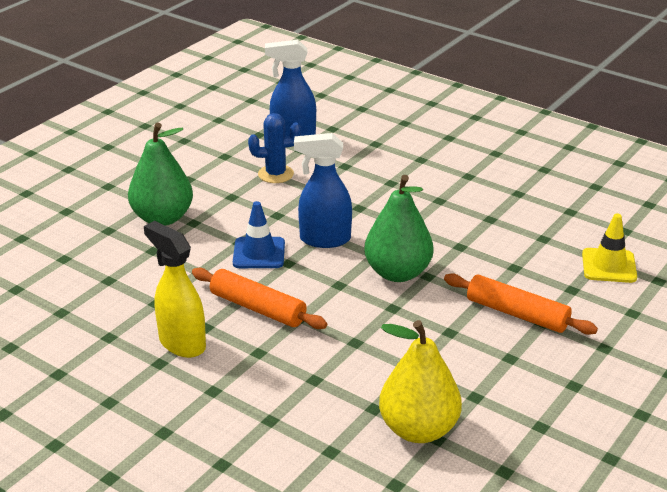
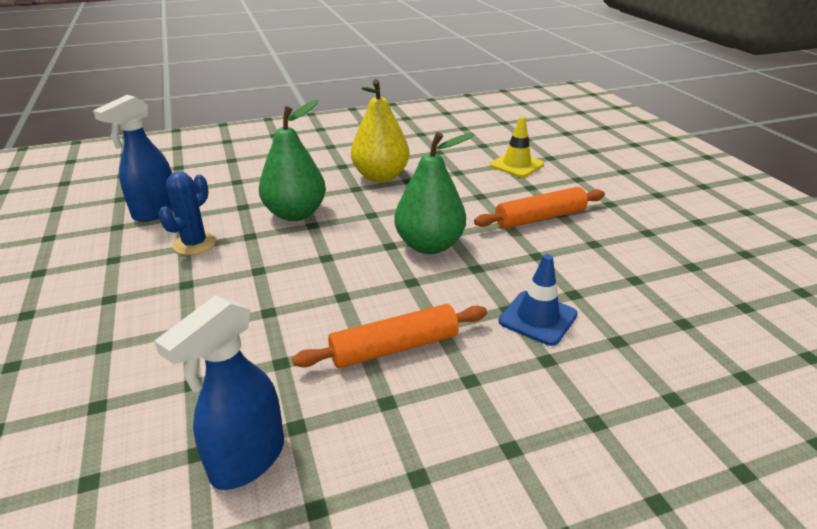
camera: 55 degrees left, 0 degrees up
green pear [128,122,193,226] -> green pear moved to [259,100,326,221]
yellow spray bottle [144,221,206,358] -> none
blue traffic cone [233,201,285,268] -> blue traffic cone moved to [499,254,578,346]
blue spray bottle [294,133,352,248] -> blue spray bottle moved to [154,295,284,490]
yellow pear [379,320,462,443] -> yellow pear moved to [351,79,410,182]

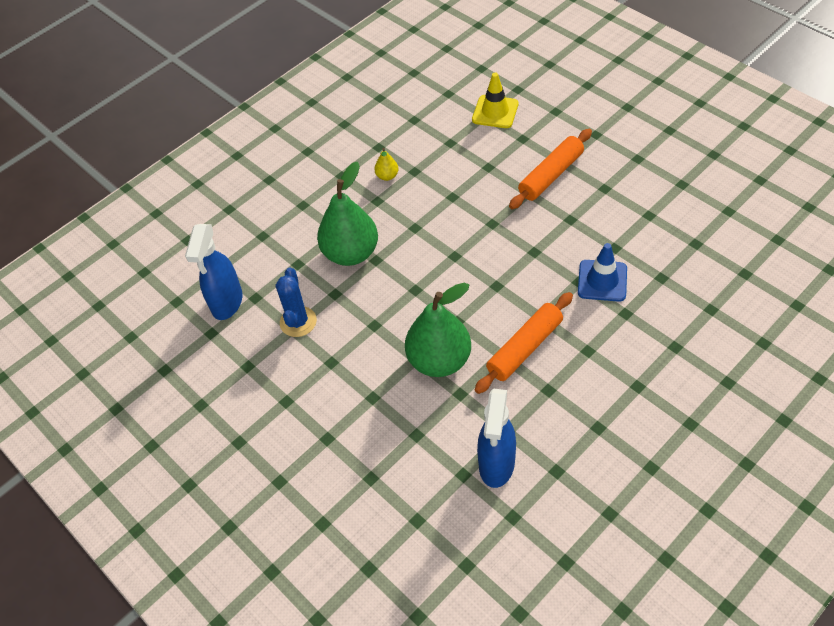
camera: 20 degrees left, 20 degrees up
yellow pear [351,79,410,182] -> yellow pear [374,148,399,181], size x0.43
green pear [394,132,475,254] -> green pear moved to [405,282,471,377]

